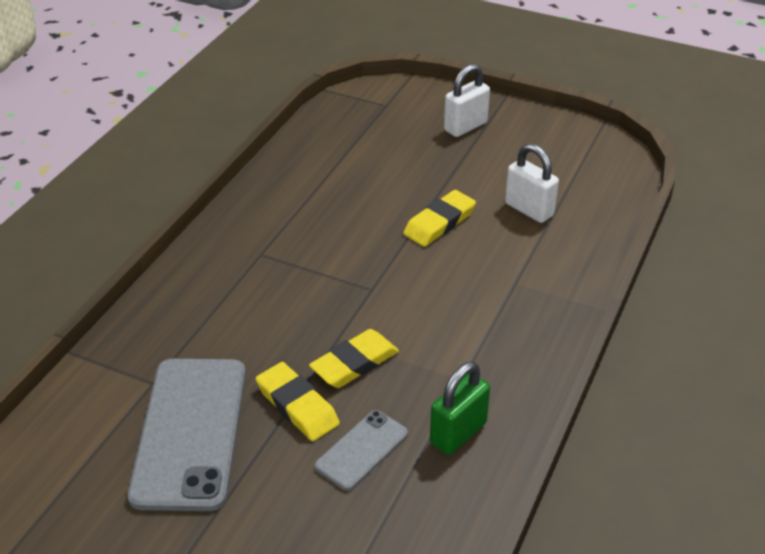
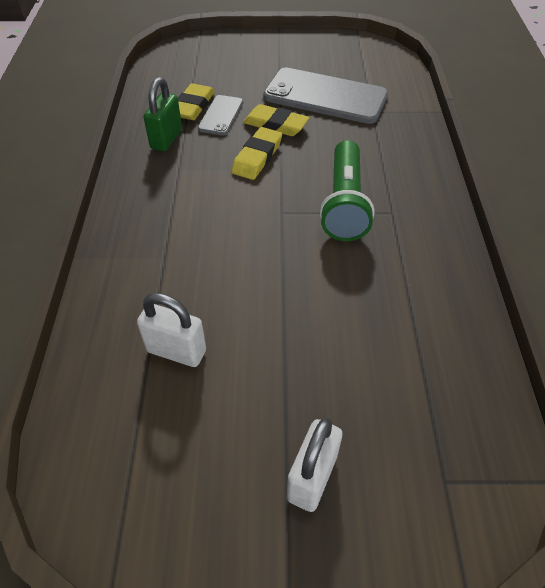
camera: 155 degrees right, 10 degrees up
grey phone [127,359,246,511] -> grey phone turned 45 degrees counterclockwise [263,67,388,124]
yellow eraser [403,190,476,247] -> yellow eraser moved to [178,83,215,120]
none -> green flashlight [320,140,375,241]

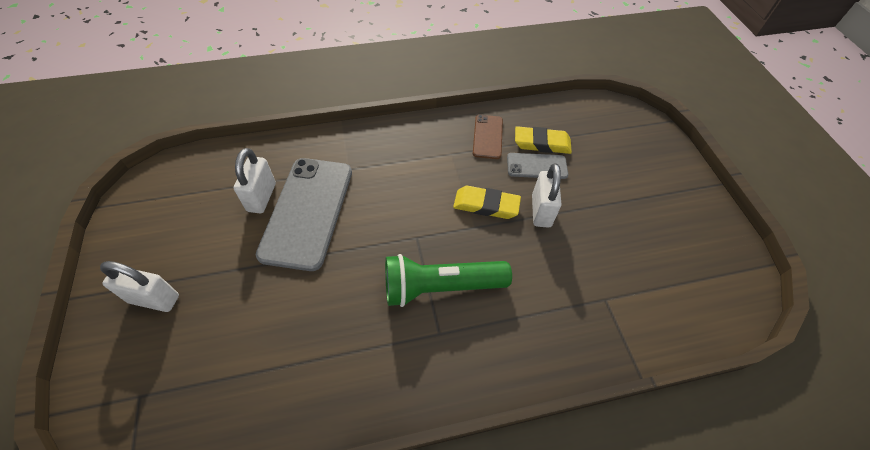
camera: 75 degrees right, 5 degrees up
green padlock [144,77,182,151] -> brown phone [473,115,503,159]
yellow eraser [243,104,309,136] -> white padlock [532,163,561,228]
grey phone [263,67,388,124] -> grey phone moved to [256,158,352,271]

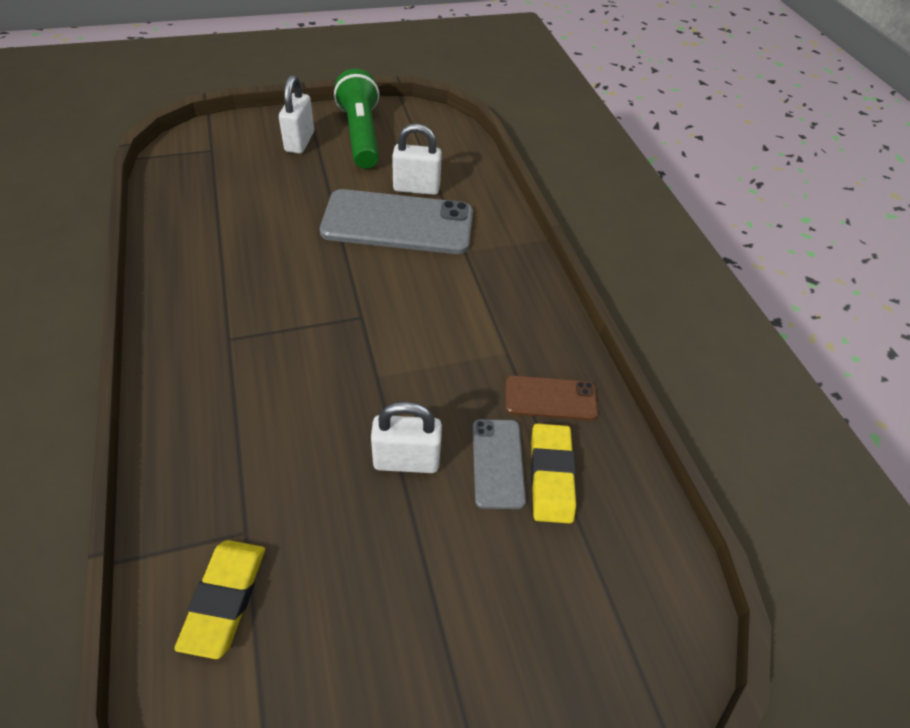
camera: 85 degrees right, 5 degrees down
green flashlight [385,254,512,307] -> green flashlight moved to [334,69,379,169]
yellow eraser [453,186,521,219] -> yellow eraser moved to [174,540,265,659]

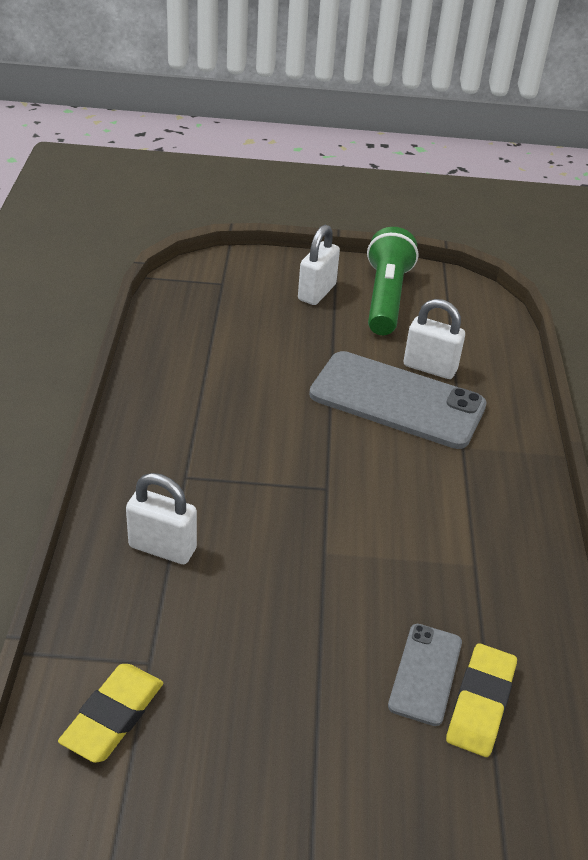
camera: 20 degrees right, 10 degrees down
white padlock [371,401,442,473] -> white padlock moved to [126,473,197,564]
brown phone [505,375,598,420] -> none

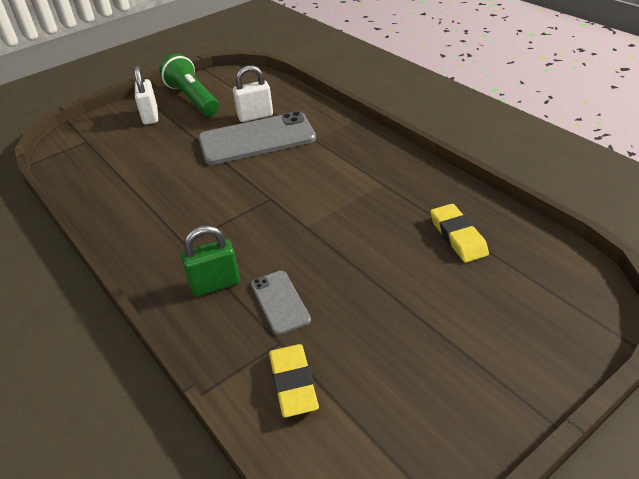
camera: 35 degrees left, 0 degrees up
white padlock [126,473,197,564] -> green padlock [181,225,240,296]
grey phone [388,624,462,726] -> grey phone moved to [251,271,311,335]

